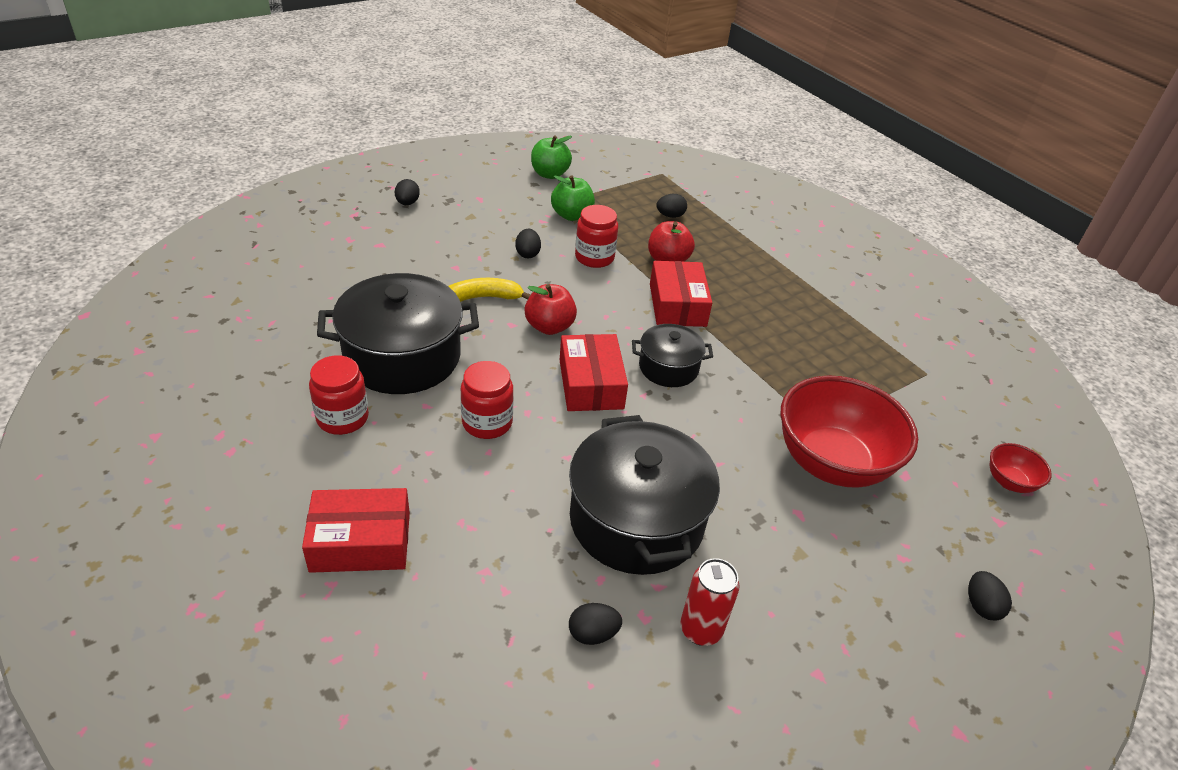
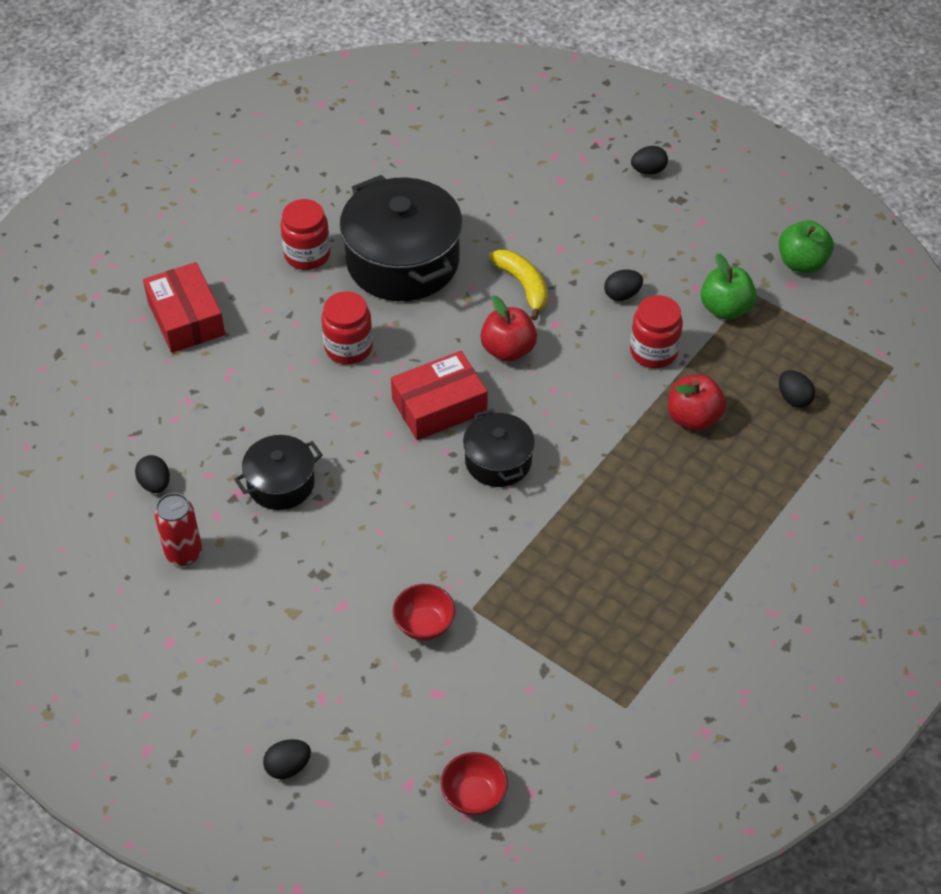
camera: 75 degrees right, 10 degrees up
black pot [569,415,720,575] -> black pot [234,435,323,510], size x0.54
red box [650,261,712,327] -> none
red bowl [781,375,918,488] -> red bowl [393,584,455,641], size x0.44

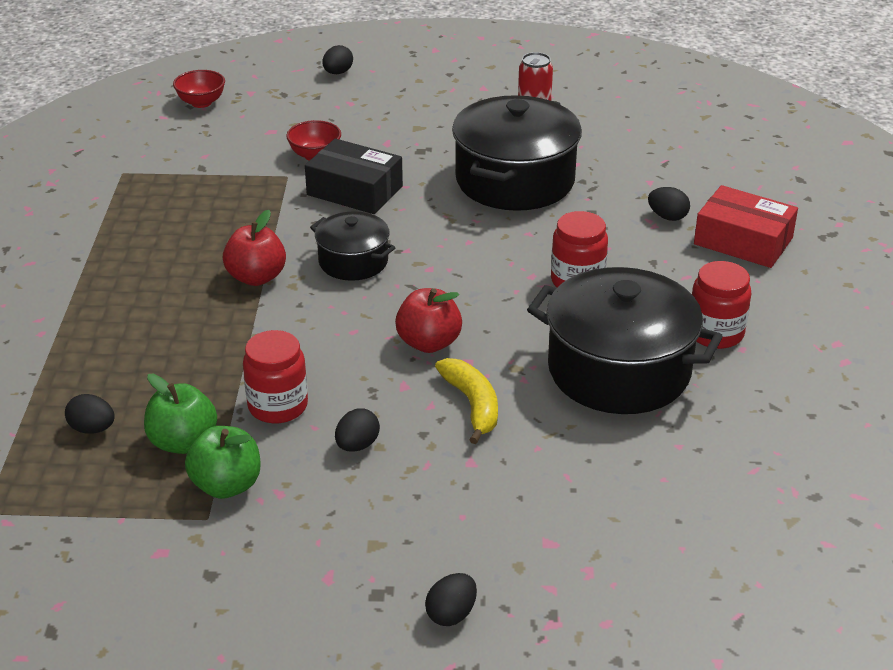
camera: 145 degrees right, 15 degrees down
black egg [135,455,170,493] -> black egg moved to [648,187,690,221]
black pot [234,435,323,510] -> black pot [452,95,582,211], size x1.86
red box [391,351,488,440] -> none
yellow banana [488,249,548,321] -> yellow banana turned 135 degrees counterclockwise [435,358,498,444]
red apple [668,375,726,431] -> red apple moved to [223,210,286,286]
green apple [779,220,834,273] -> green apple moved to [144,374,217,454]
none -> black box [305,138,403,214]

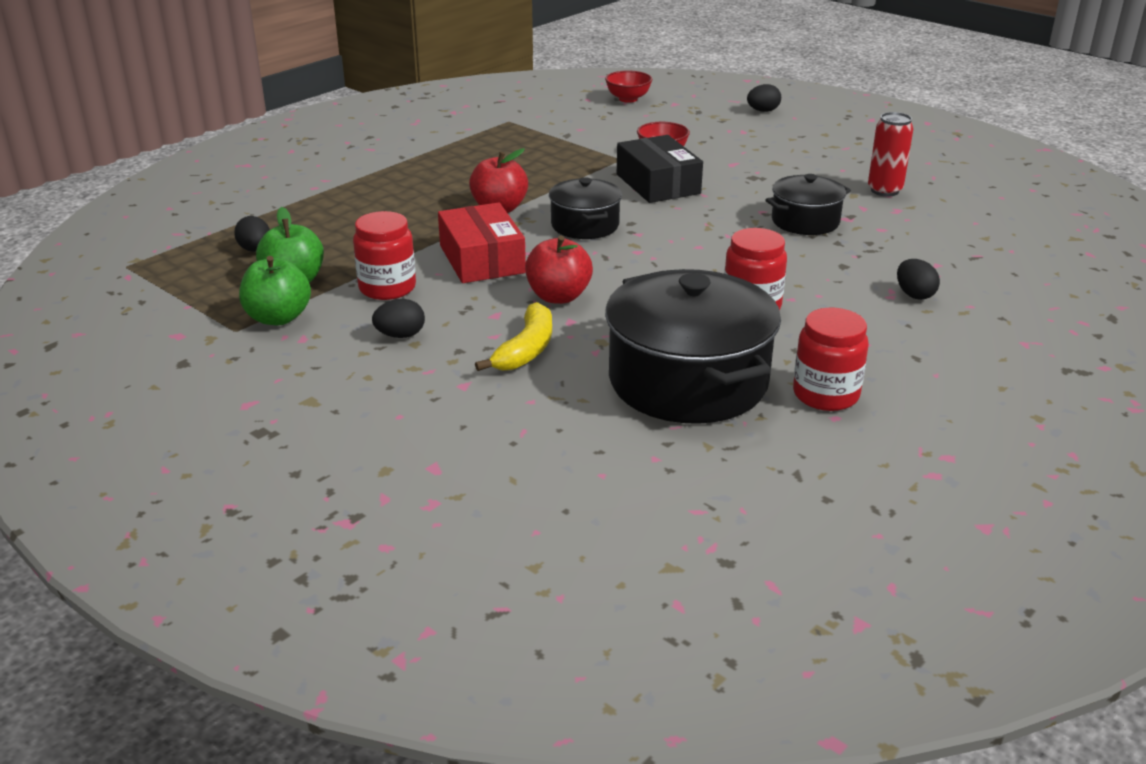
camera: 40 degrees right, 5 degrees down
black egg [425,573,477,626] -> none
black pot [452,95,582,211] -> black pot [766,174,851,235], size x0.54
red box [694,185,798,268] -> red box moved to [438,202,526,283]

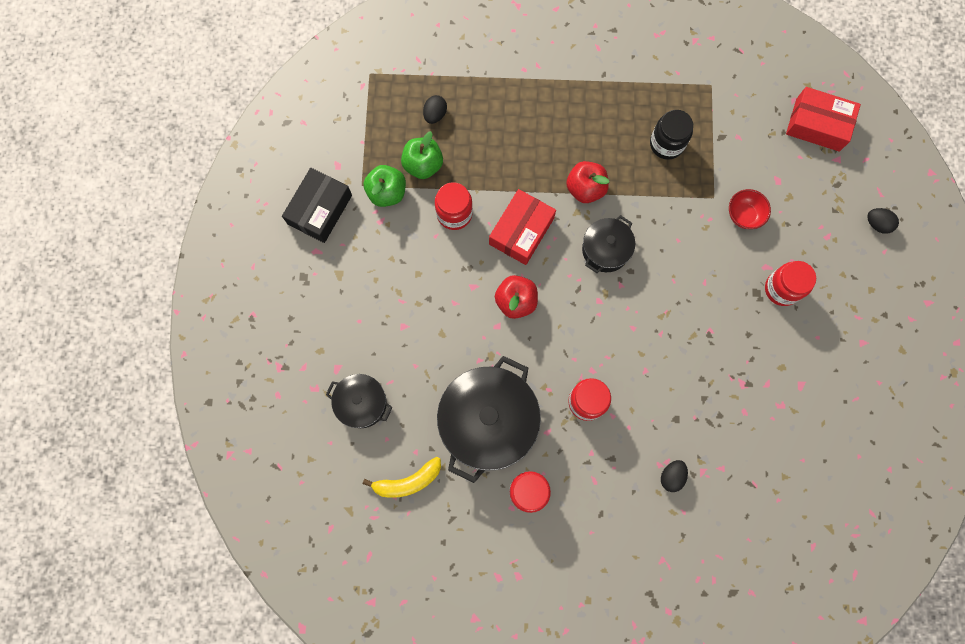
camera: 50 degrees right, 45 degrees up
black egg [372,299,425,338] -> none
yellow banana [475,302,552,371] -> yellow banana moved to [363,457,441,498]
red bowl [605,71,653,103] -> red box [786,87,861,152]
black box [617,135,703,203] -> black box moved to [282,168,352,243]
black pot [766,174,851,235] -> black pot moved to [326,374,393,428]
red can [868,112,913,197] -> none
none -> black jar [650,110,693,160]
none -> red jar [765,261,816,306]

